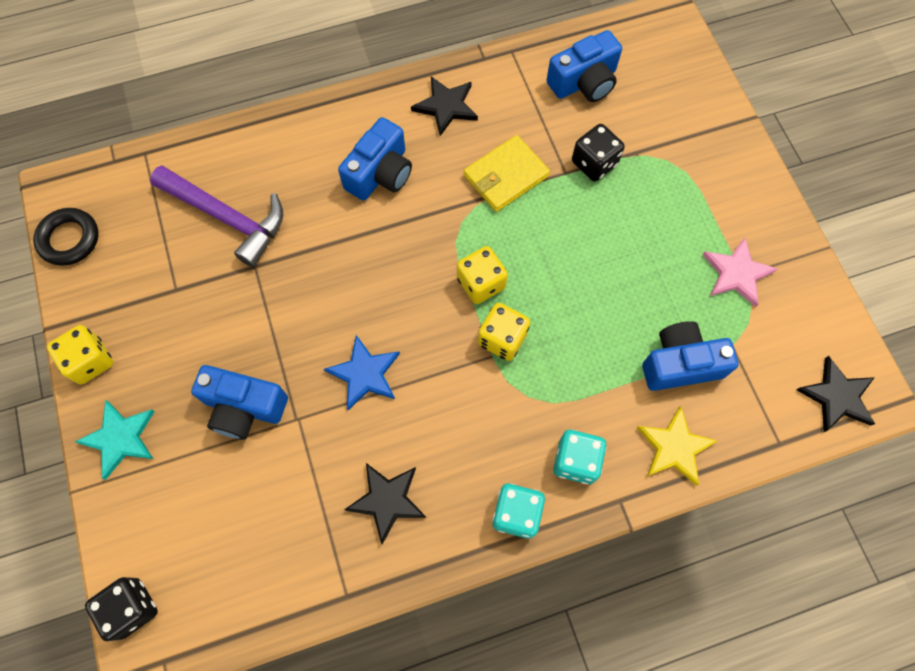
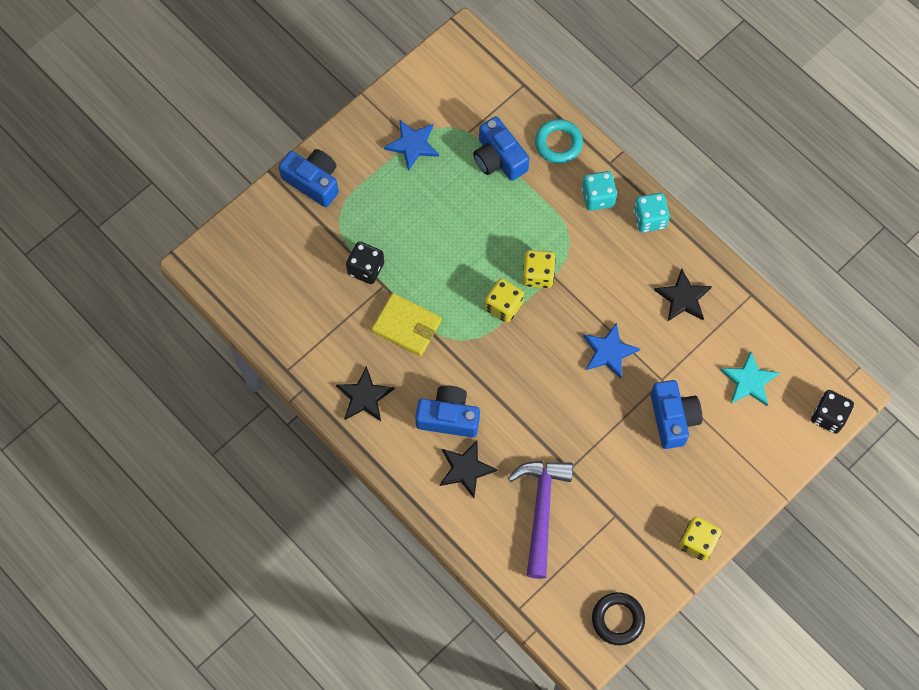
camera: 115 degrees left, 0 degrees up
turquoise star [75,400,155,480] -> turquoise star moved to [721,351,780,406]
blue camera [546,30,622,102] -> blue camera moved to [278,149,339,207]
yellow star [637,406,717,486] -> turquoise ring [535,119,583,163]
pink star [703,238,778,307] -> blue star [384,119,439,171]
black star [796,356,875,432] -> black star moved to [440,440,497,498]

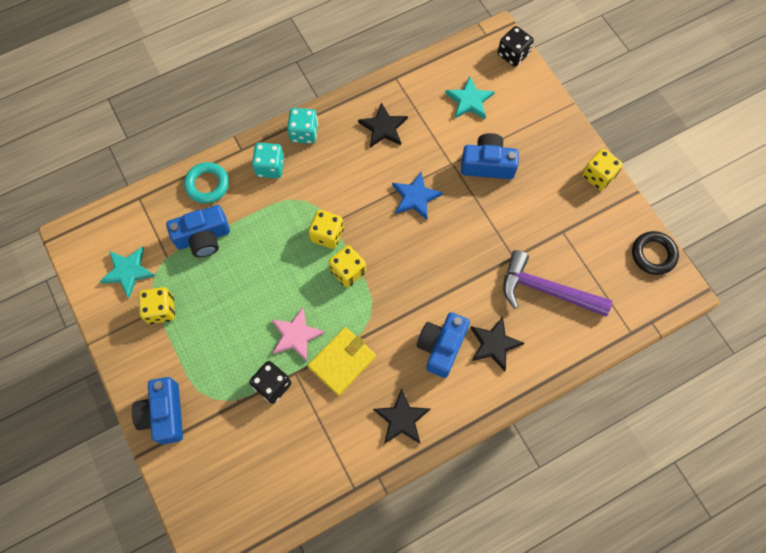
camera: 75 degrees left, 0 degrees up
blue camera [278,149,339,207] -> blue camera turned 60 degrees counterclockwise [132,377,183,444]
blue star [384,119,439,171] -> yellow dice [138,287,175,324]
none -> turquoise star [99,246,155,298]
none -> pink star [271,308,325,361]

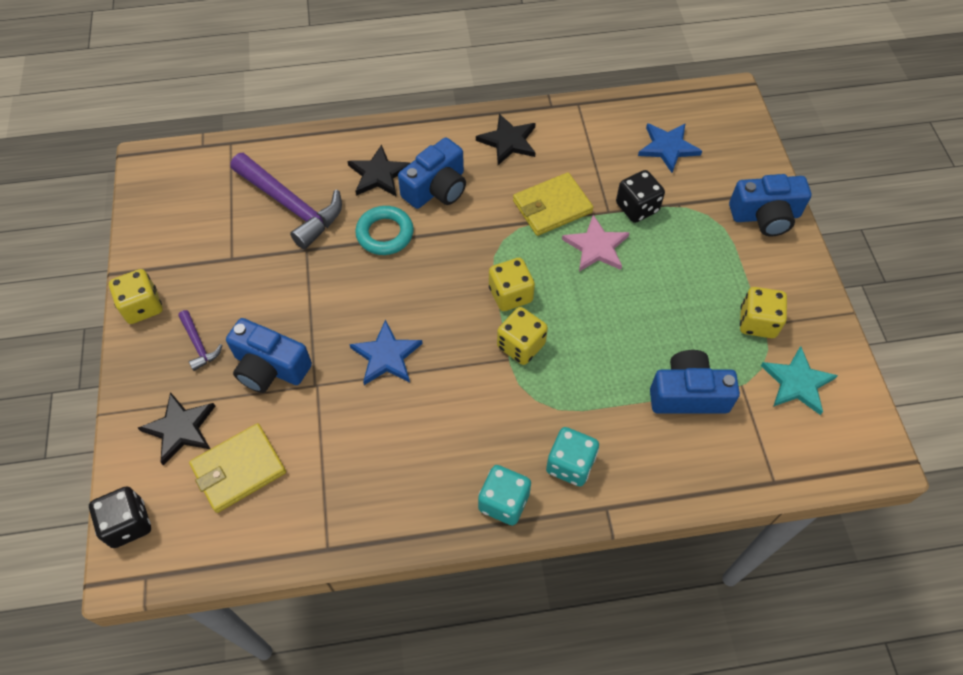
camera: 160 degrees left, 10 degrees down
blue camera [132,377,183,444] -> blue camera turned 75 degrees clockwise [729,174,811,236]
turquoise ring [184,162,229,204] -> turquoise ring moved to [355,206,414,255]
black star [358,102,408,147] -> black star moved to [138,392,215,465]
turquoise star [445,76,495,119] -> yellow wallet [189,423,286,513]
black ring [632,231,679,275] -> none
none -> purple hammer [178,310,222,371]
none -> blue star [638,123,702,173]

